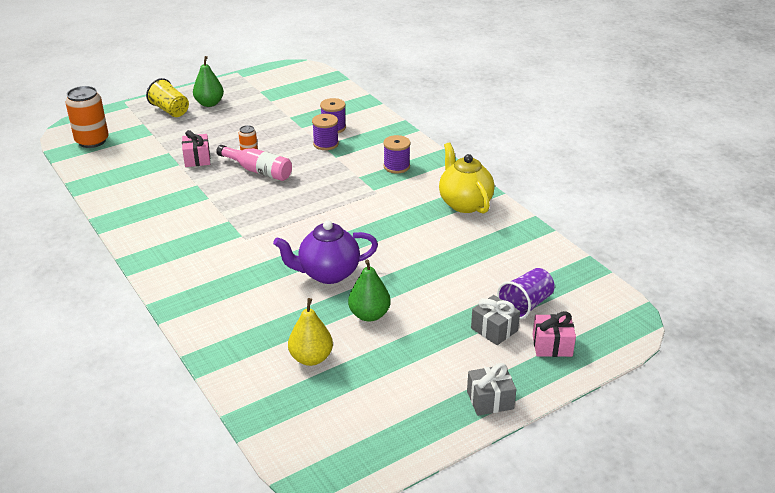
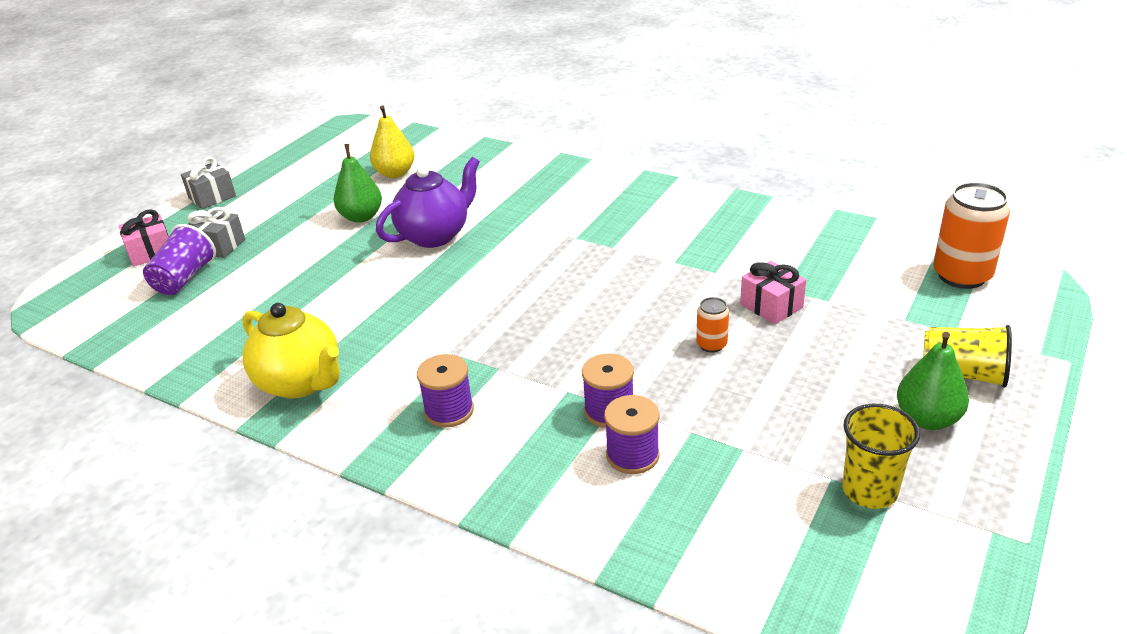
camera: 155 degrees right, 0 degrees up
pink bottle [216,145,292,181] -> none
none -> yellow cup [842,404,920,509]

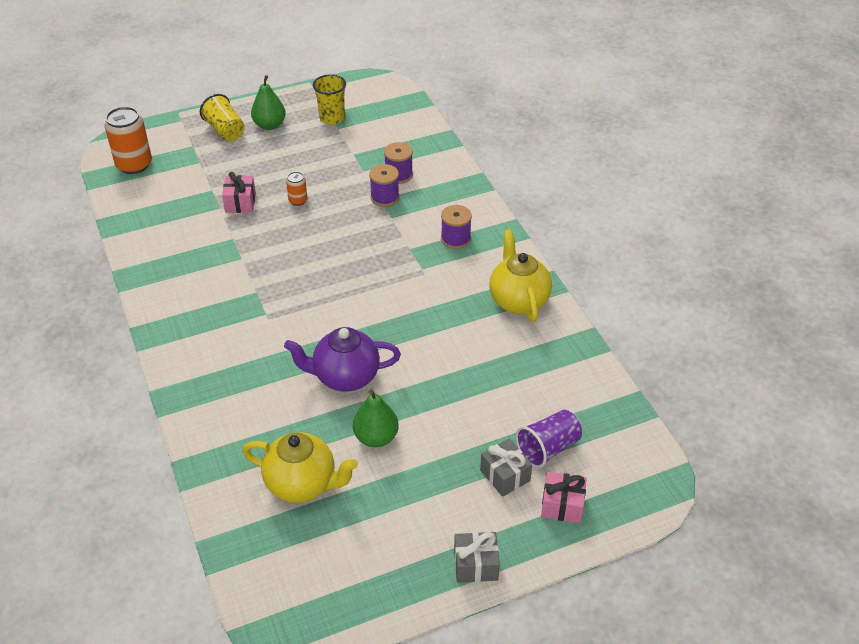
camera: 145 degrees left, 10 degrees up
yellow pear [370,105,415,178] -> yellow teapot [242,432,358,503]

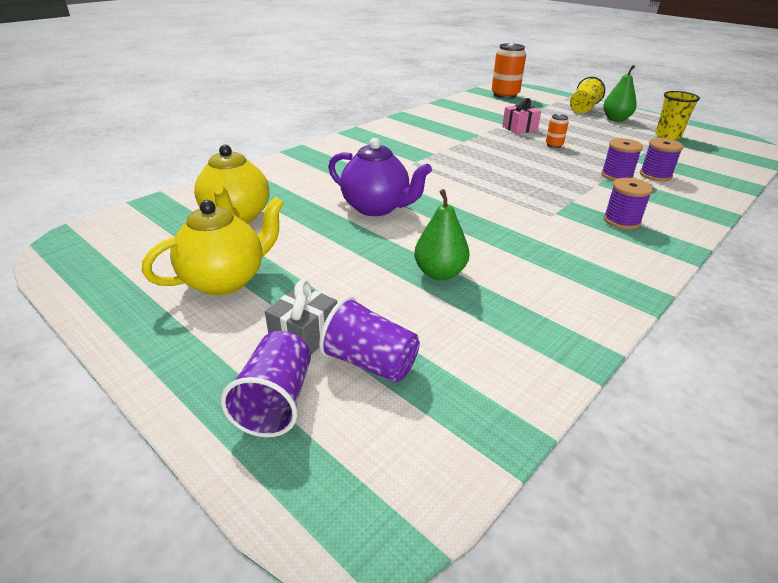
camera: 65 degrees right, 10 degrees down
purple teapot [284,327,401,392] -> purple teapot turned 150 degrees clockwise [328,138,432,216]
green pear [353,389,399,447] -> green pear moved to [414,189,469,280]
grey gift [454,532,500,583] -> none
yellow teapot [489,229,552,322] -> yellow teapot moved to [142,196,284,295]
pink gift [541,472,587,523] -> purple cup [220,331,311,437]

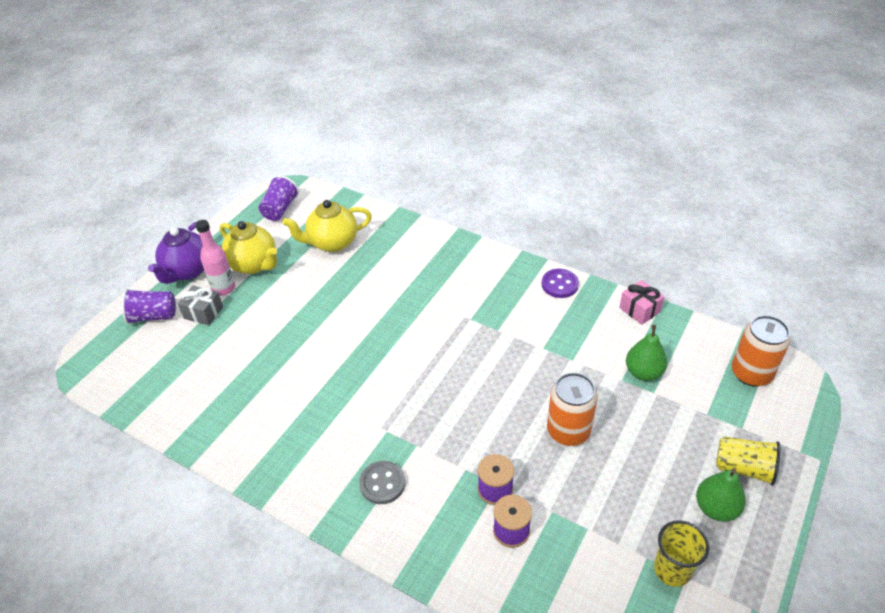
camera: 80 degrees right, 10 degrees up
purple cup [319,296,420,383] -> purple cup moved to [259,175,299,221]
purple teapot [328,138,432,216] -> purple teapot moved to [148,221,204,284]
green pear [414,189,469,280] -> green pear moved to [626,325,667,381]
pink gift [502,98,541,134] -> pink gift moved to [619,280,664,325]
orange can [546,114,569,148] -> orange can [547,373,598,446], size x2.00
purple spool [603,178,653,230] -> grey button [359,461,405,504]
none -> pink bottle [195,220,235,296]
none -> purple button [542,269,579,298]

